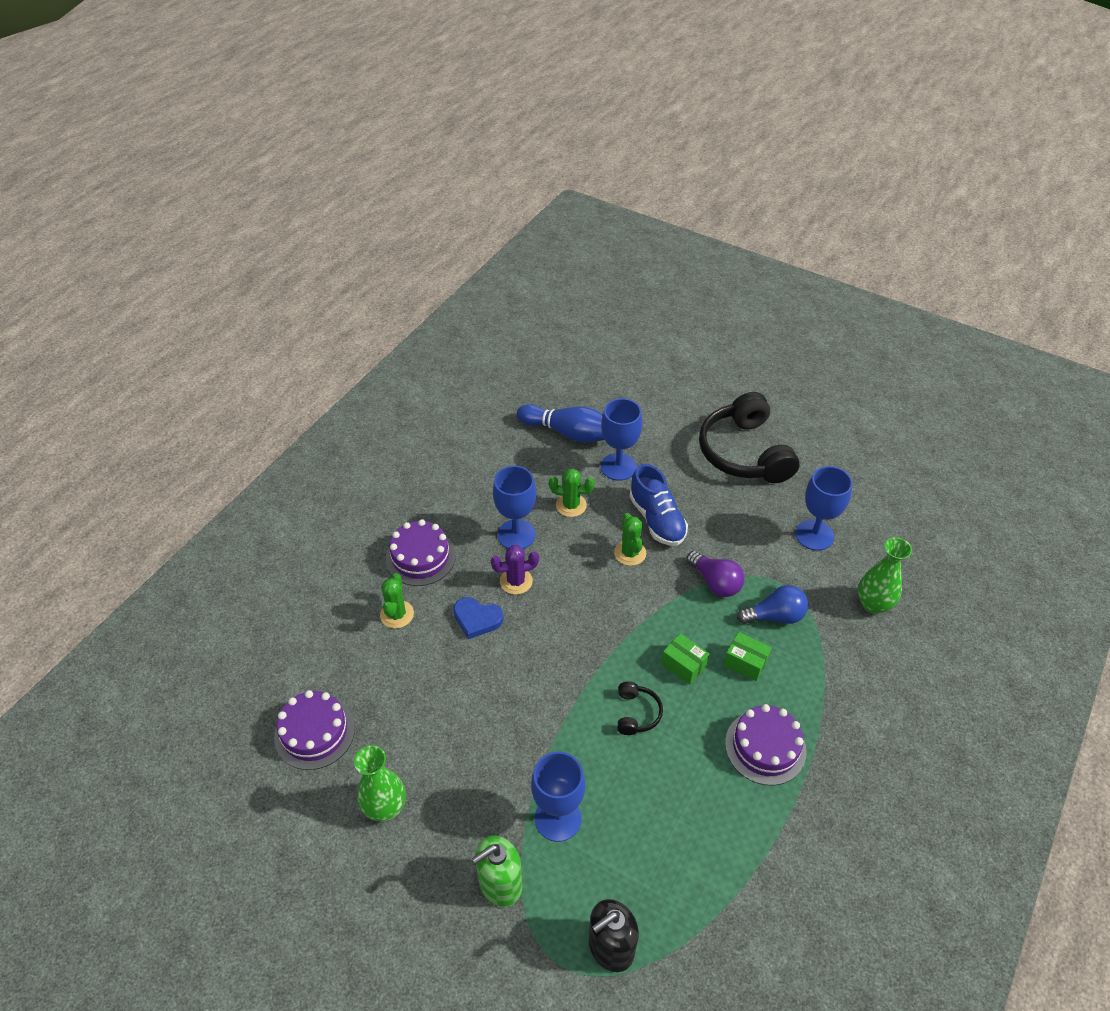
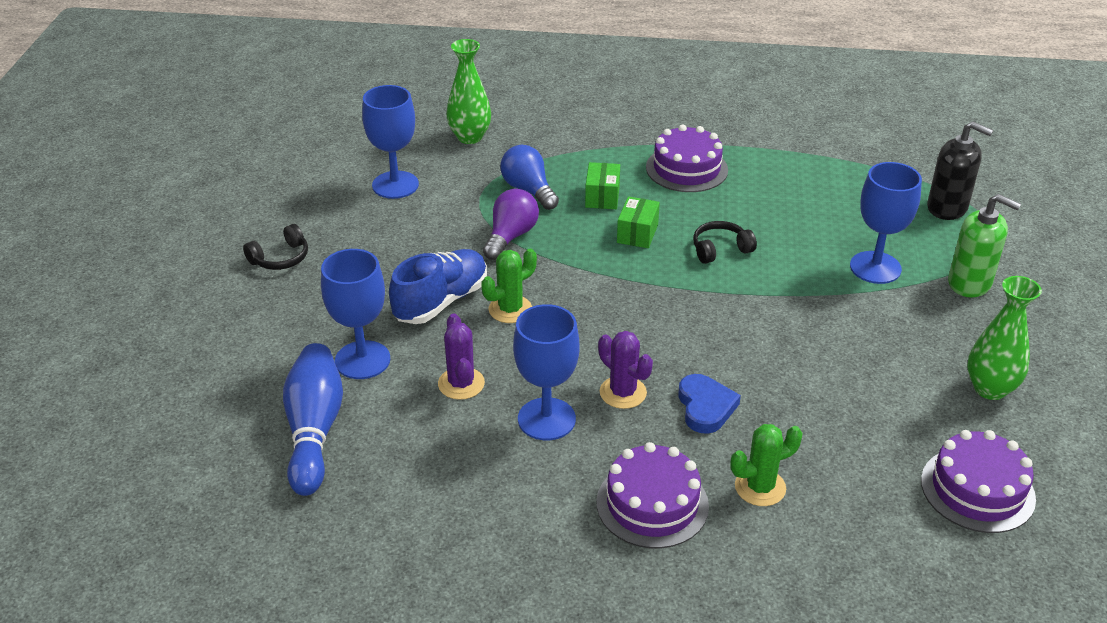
camera: 115 degrees left, 10 degrees down
green cactus [549,469,595,517] -> purple cactus [438,313,485,400]
black headphones [699,392,800,483] -> black headphones [243,224,308,270], size x0.43

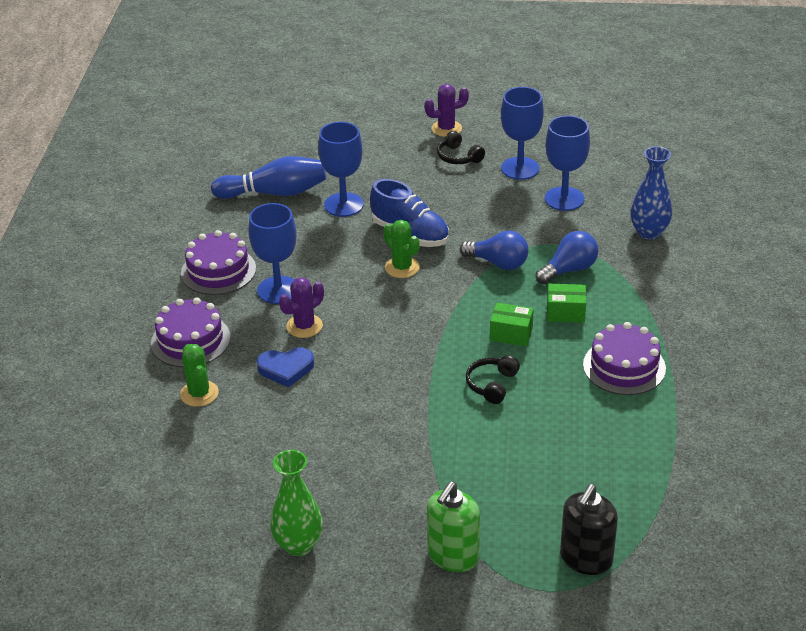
camera: 90 degrees right, 0 degrees up
purple cactus [438,313,485,400] -> purple cactus moved to [424,84,469,137]
green vase [446,39,491,144] -> blue vase [630,146,672,239]
purple light bulb [483,189,539,260] -> blue light bulb [460,231,528,270]
black headphones [693,221,757,264] -> black headphones turned 135 degrees counterclockwise [466,355,520,404]
blue goblet [850,162,922,284] -> blue goblet moved to [501,87,544,180]
purple cake [921,430,1036,533] -> purple cake moved to [181,230,256,295]

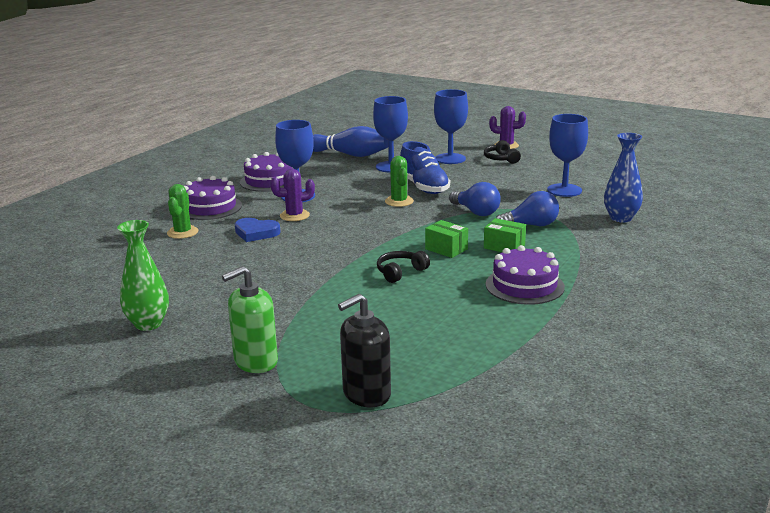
camera: 25 degrees right, 15 degrees down
blue goblet [501,87,544,180] -> blue goblet moved to [434,89,468,164]

